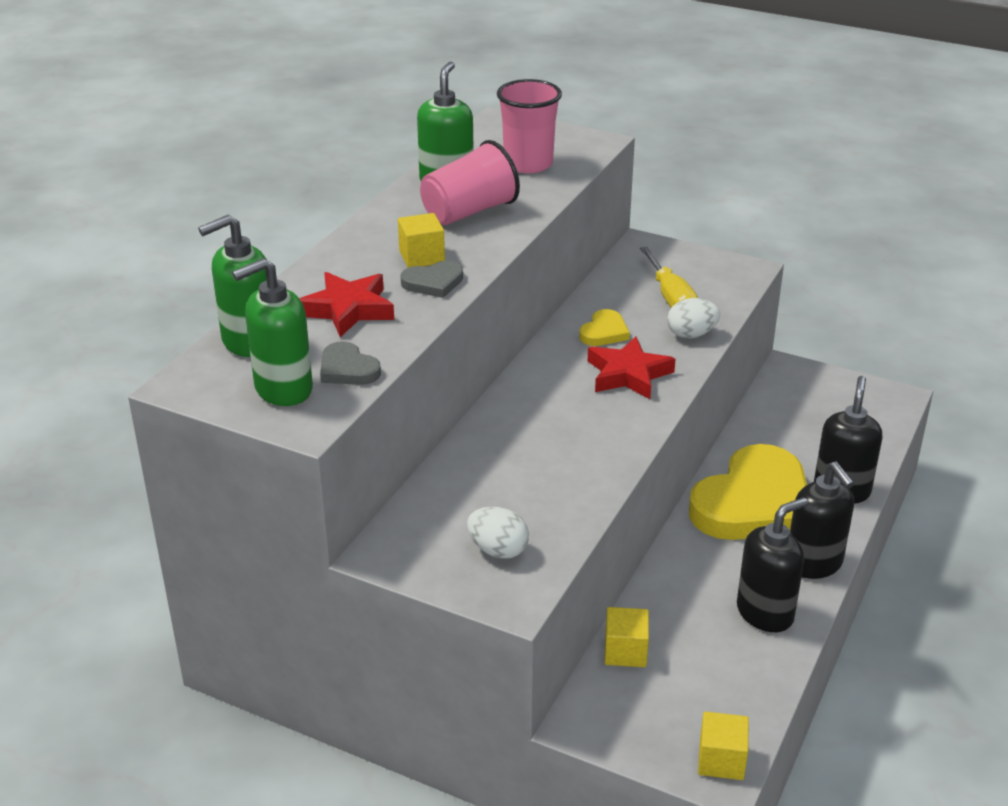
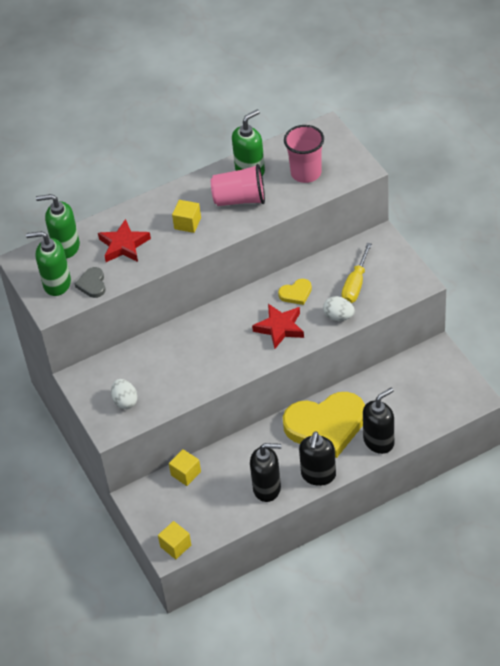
camera: 40 degrees right, 15 degrees up
grey heart [400,261,463,298] -> none

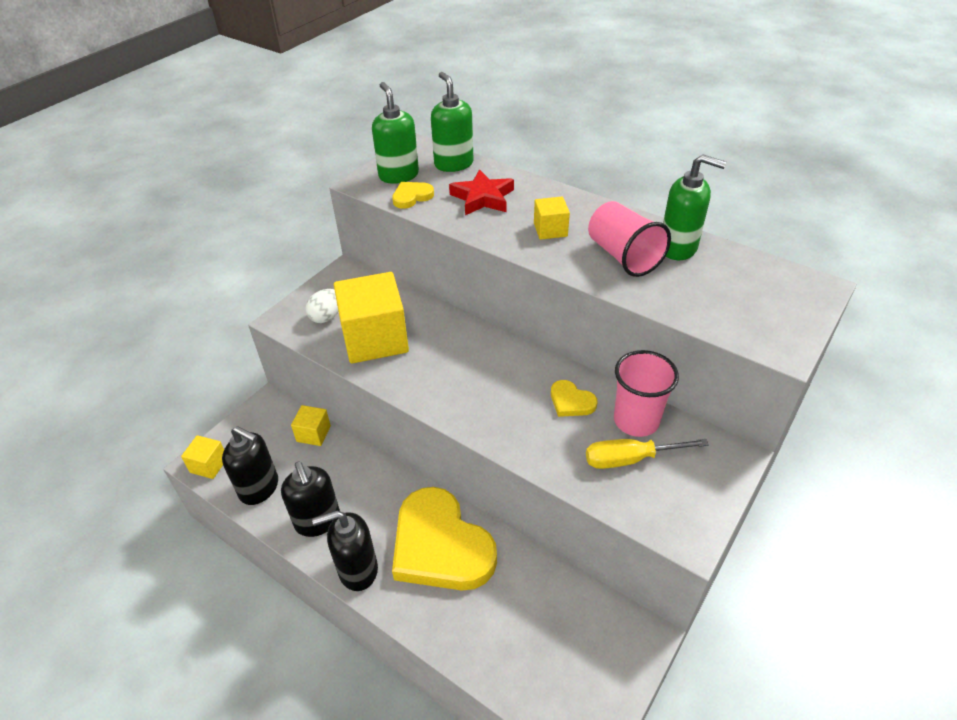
camera: 60 degrees right, 5 degrees down
grey heart [75,267,106,298] -> yellow heart [392,182,434,209]
red star [252,304,304,349] -> none
pink cup [284,125,324,183] -> pink cup moved to [614,350,679,437]
white egg [323,296,355,321] -> none
black soap dispenser [363,388,394,454] -> black soap dispenser moved to [222,426,278,505]
none -> yellow cube [334,272,409,364]

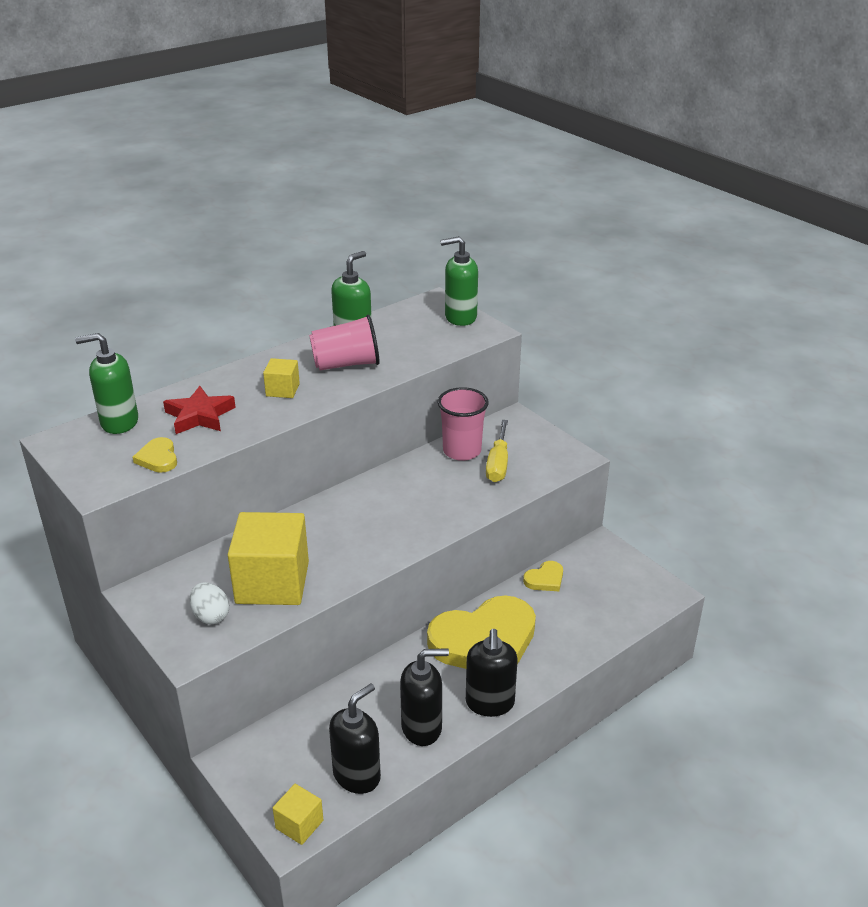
camera: 75 degrees left, 10 degrees down
yellow cube [291,405,331,446] -> none
green soap dispenser [372,82,419,184] -> green soap dispenser moved to [440,236,478,326]
yellow heart [551,380,597,417] -> yellow heart moved to [523,561,563,591]

